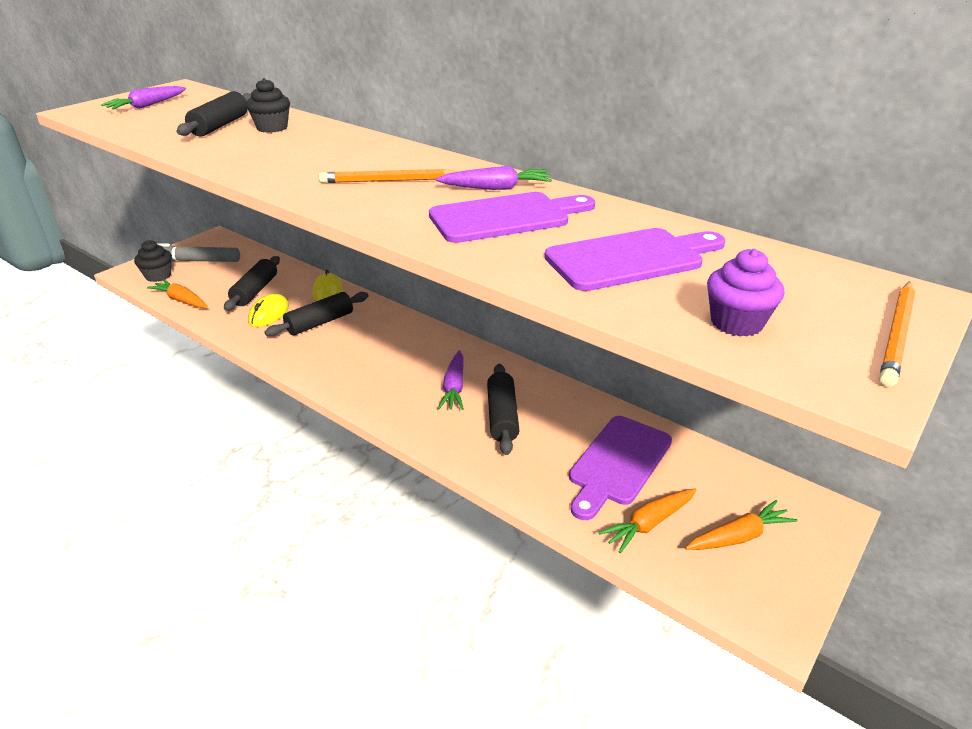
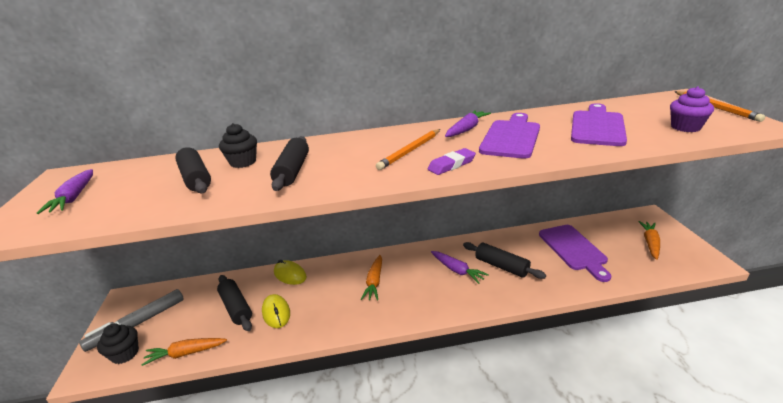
camera: 45 degrees left, 5 degrees down
black rolling pin [264,292,368,336] -> black rolling pin moved to [270,136,309,191]
orange carrot [598,489,696,553] -> orange carrot moved to [361,255,382,301]
none -> purple eraser [428,148,476,175]

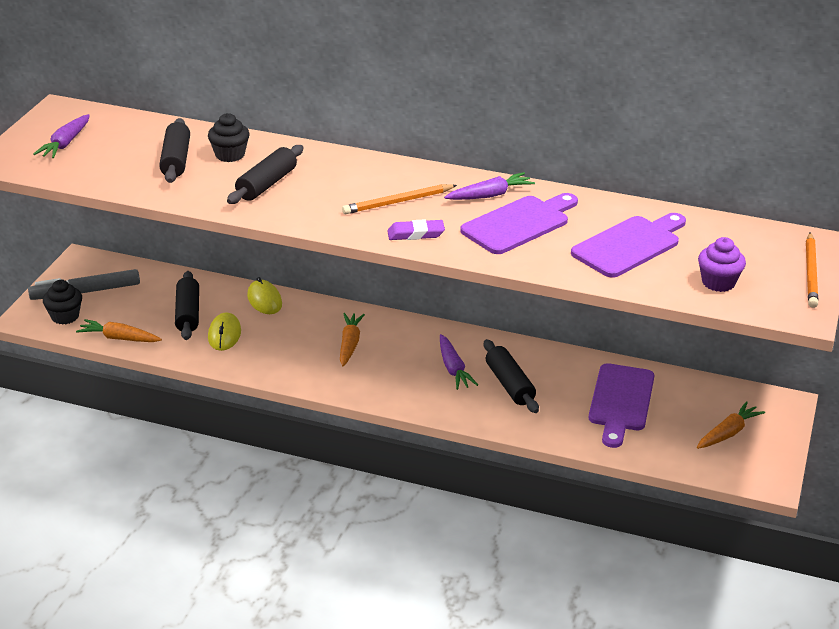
camera: 25 degrees right, 5 degrees up
orange carrot [361,255,382,301] -> orange carrot turned 150 degrees clockwise [340,313,365,366]

